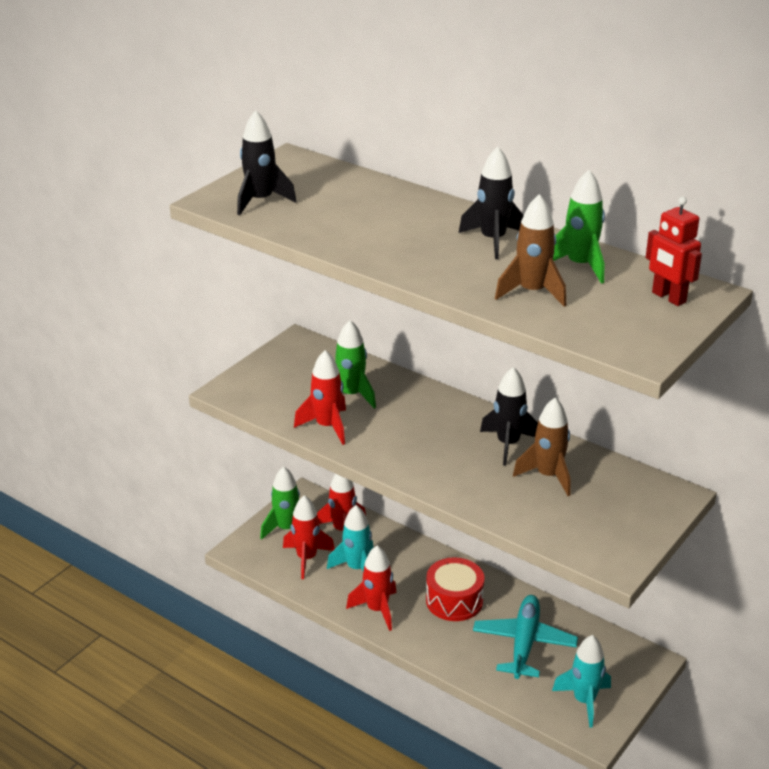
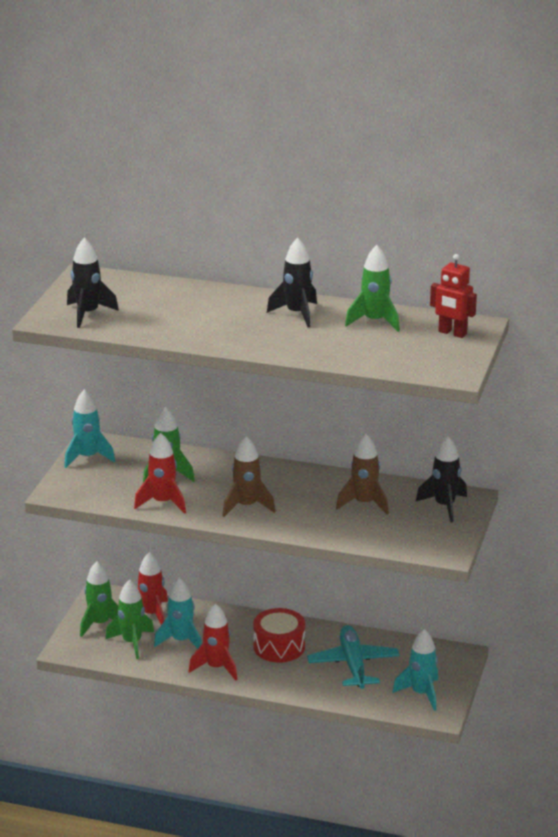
camera: 20 degrees left, 5 degrees down
red rocket [283,495,335,579] -> green rocket [105,579,154,659]
black rocket [480,367,538,465] -> black rocket moved to [416,436,467,522]
brown rocket [495,194,567,307] -> brown rocket moved to [223,436,275,517]
none -> turquoise rocket [64,389,115,468]

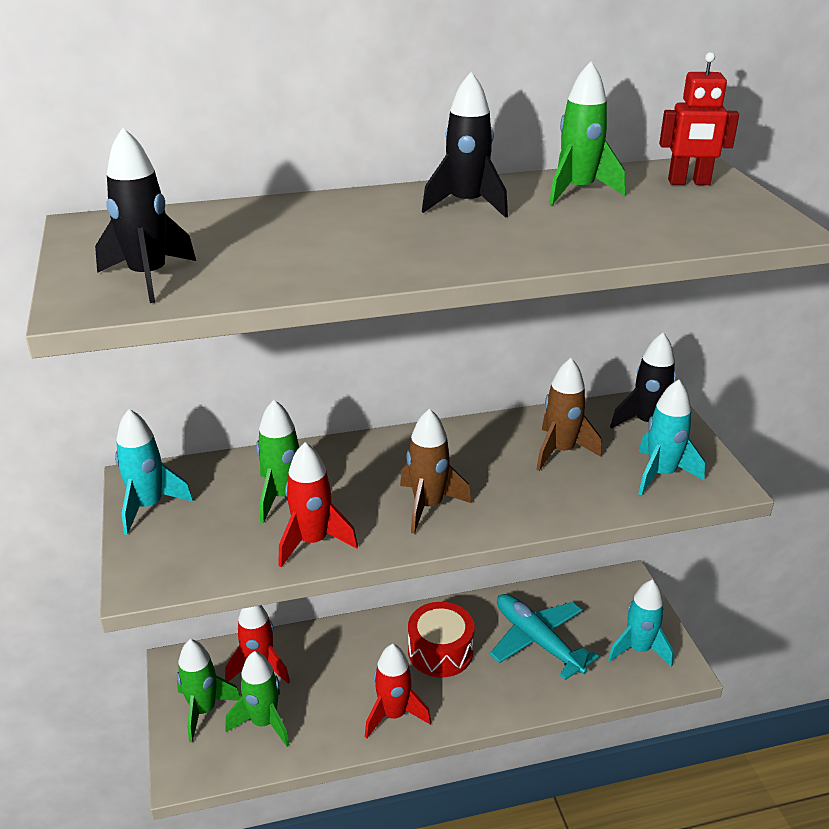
camera: 30 degrees left, 5 degrees up
turquoise rocket [154,577,202,649] -> turquoise rocket moved to [638,379,705,496]

